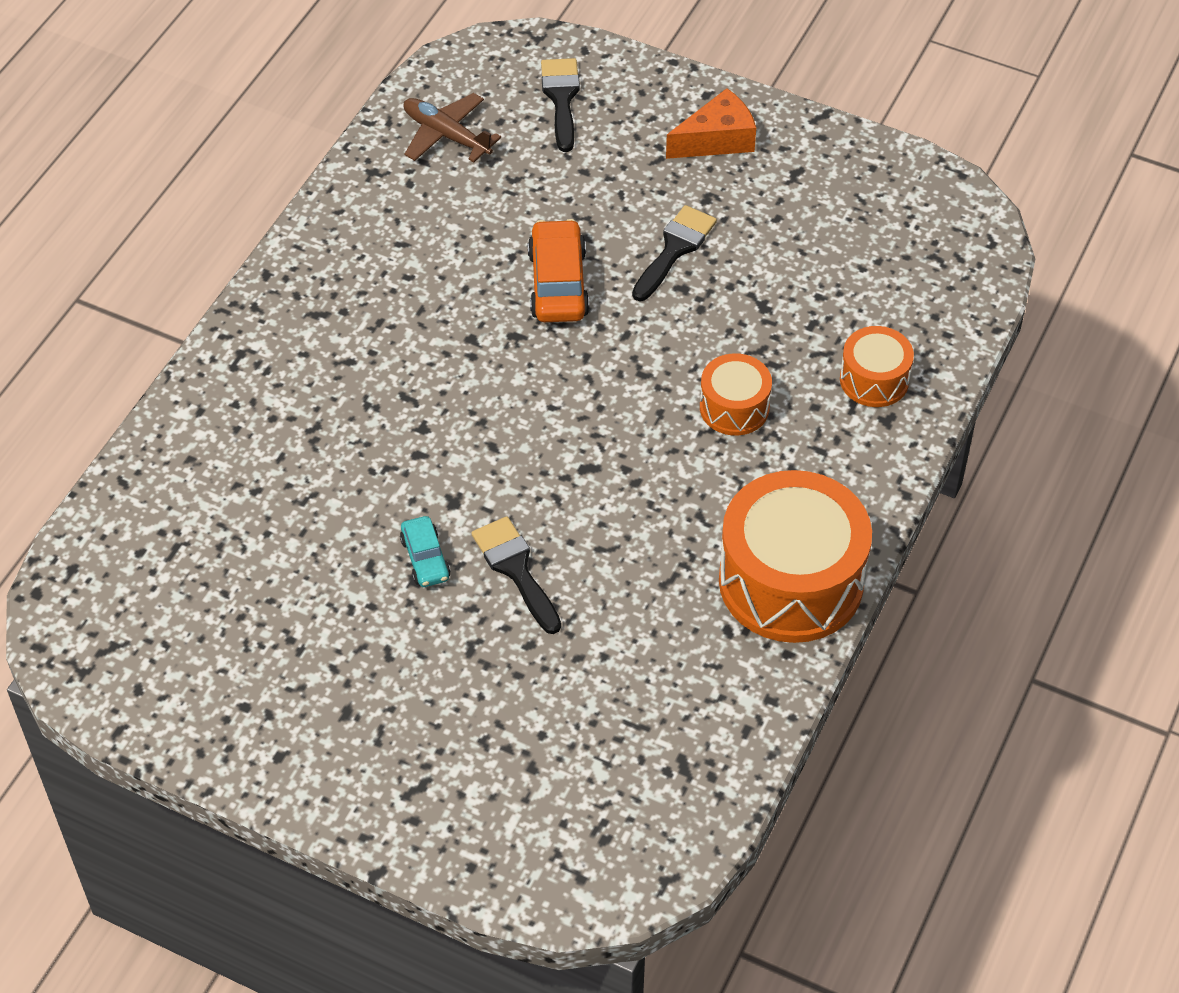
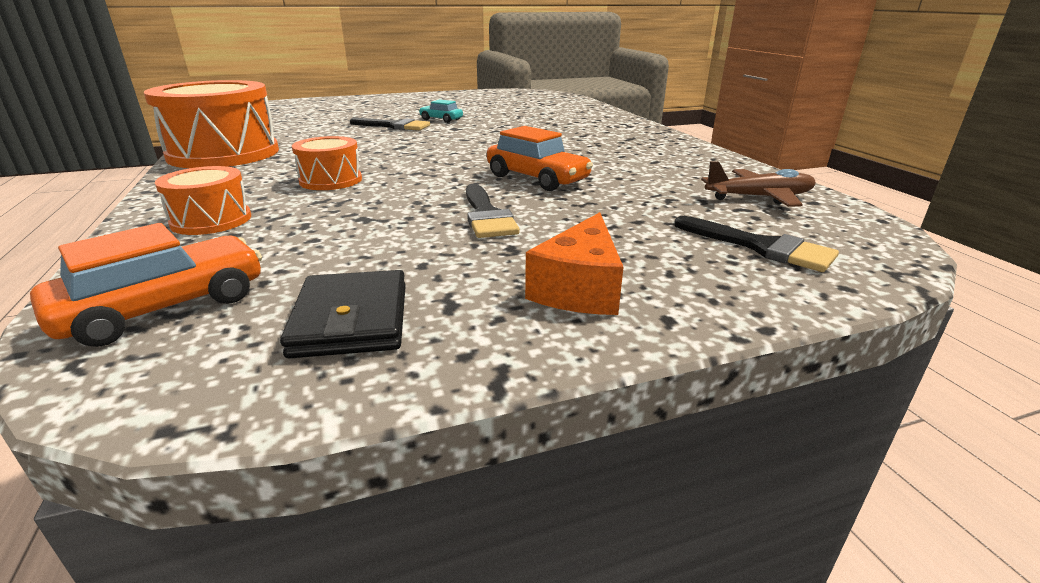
camera: 135 degrees right, 25 degrees down
none -> orange car [30,223,262,347]
none -> black wallet [280,270,406,359]

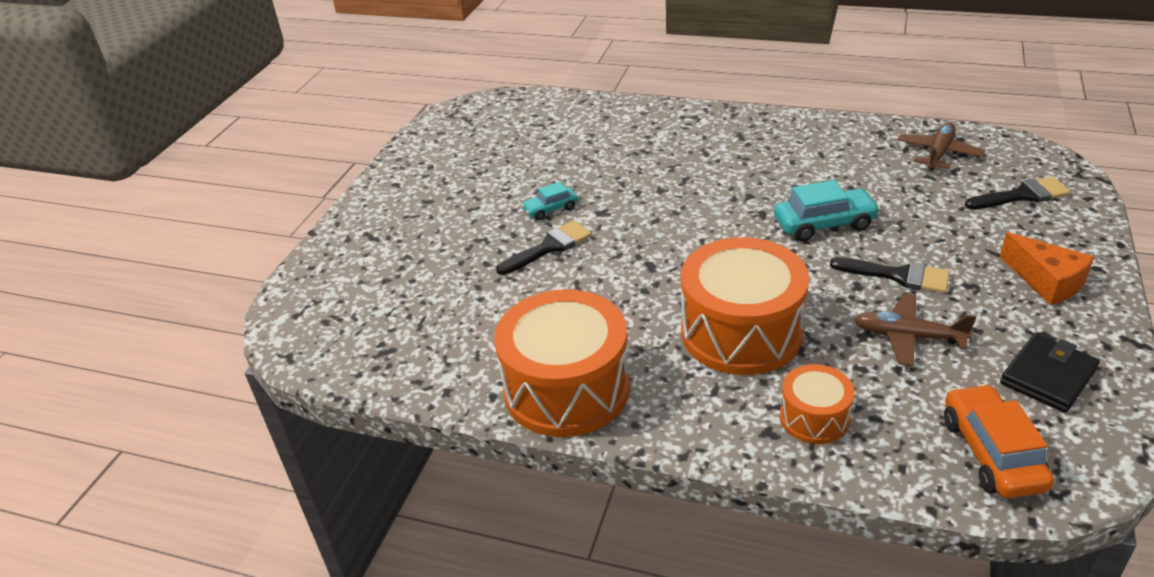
camera: 50 degrees left, 10 degrees up
black wallet [280,270,406,359] -> black wallet turned 75 degrees counterclockwise [1000,333,1100,413]
orange drum [292,136,362,190] -> orange drum [681,237,809,375], size x1.97
orange car [487,126,593,191] -> turquoise car [774,180,881,241]
none -> brown plane [854,293,976,366]

